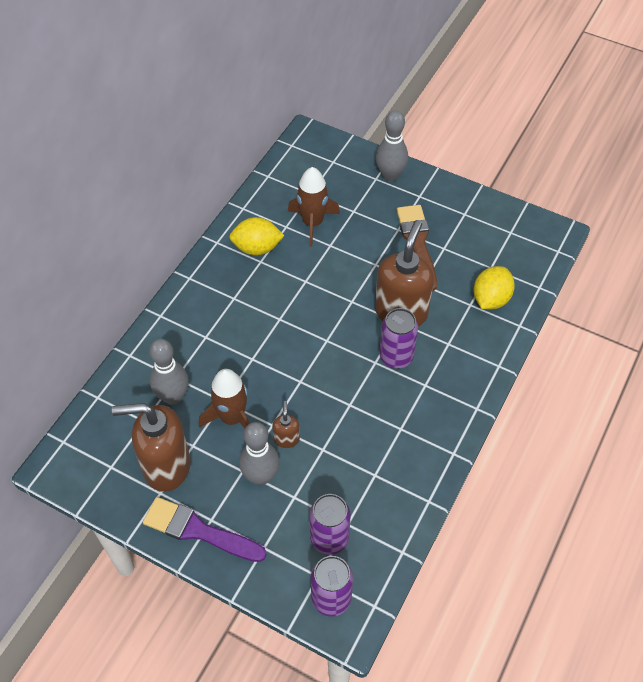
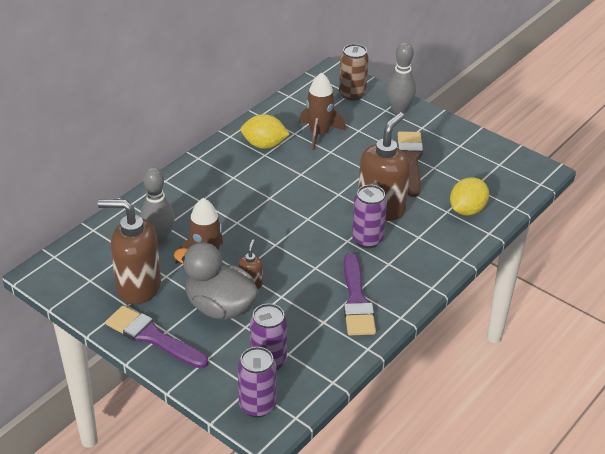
camera: 10 degrees right, 15 degrees down
grey bowling pin [239,422,279,485] -> grey duck [174,242,259,320]
none -> brown can [339,44,369,100]
none -> purple brush [344,253,376,335]

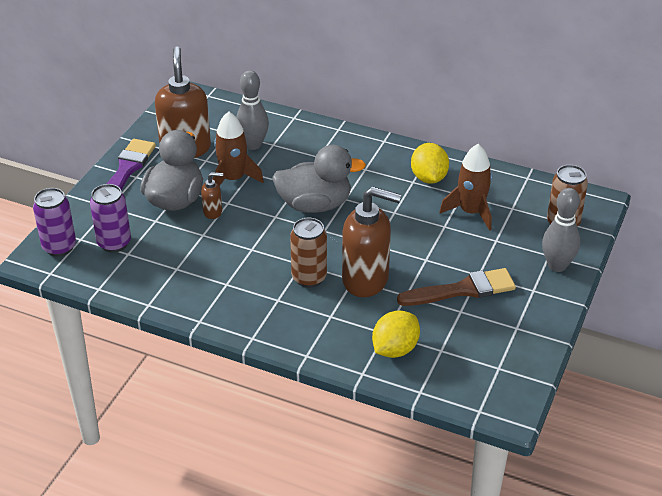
camera: 75 degrees right, 0 degrees up
purple brush [344,253,376,335] -> none
purple can [352,185,387,248] -> brown can [290,218,327,288]
yellow lemon [450,177,489,216] -> yellow lemon turned 75 degrees counterclockwise [372,310,420,358]
none -> grey duck [272,145,366,213]

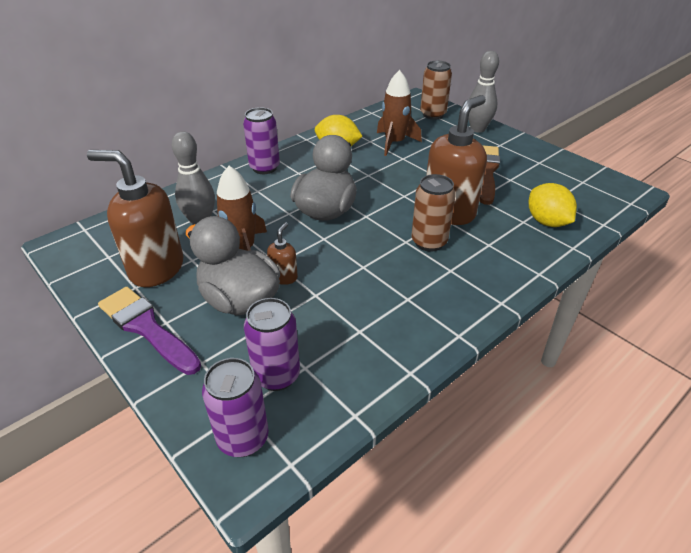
camera: 65 degrees left, 0 degrees up
none -> purple can [243,107,280,174]

